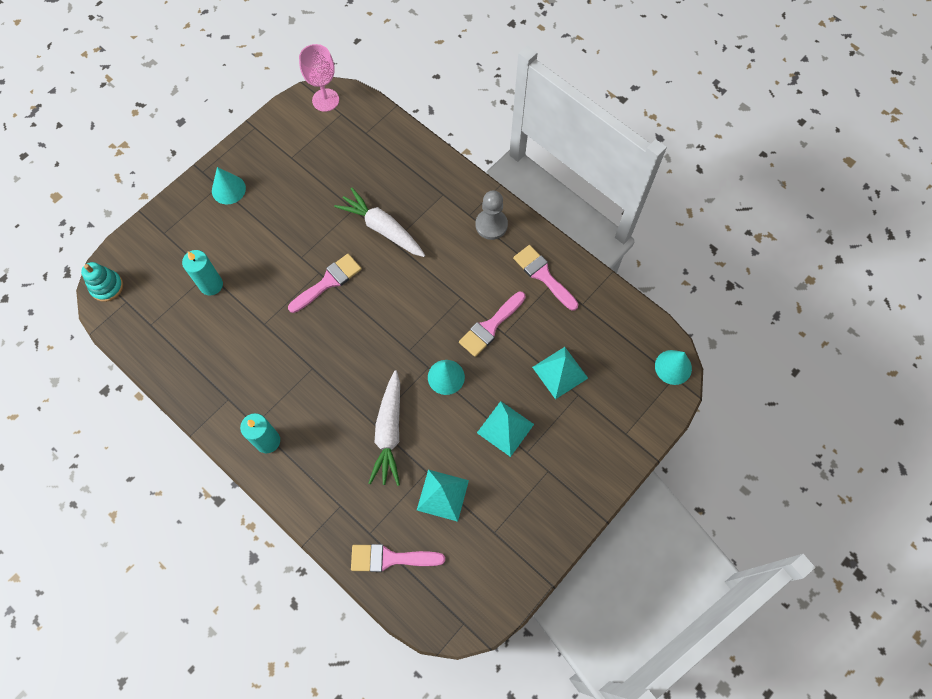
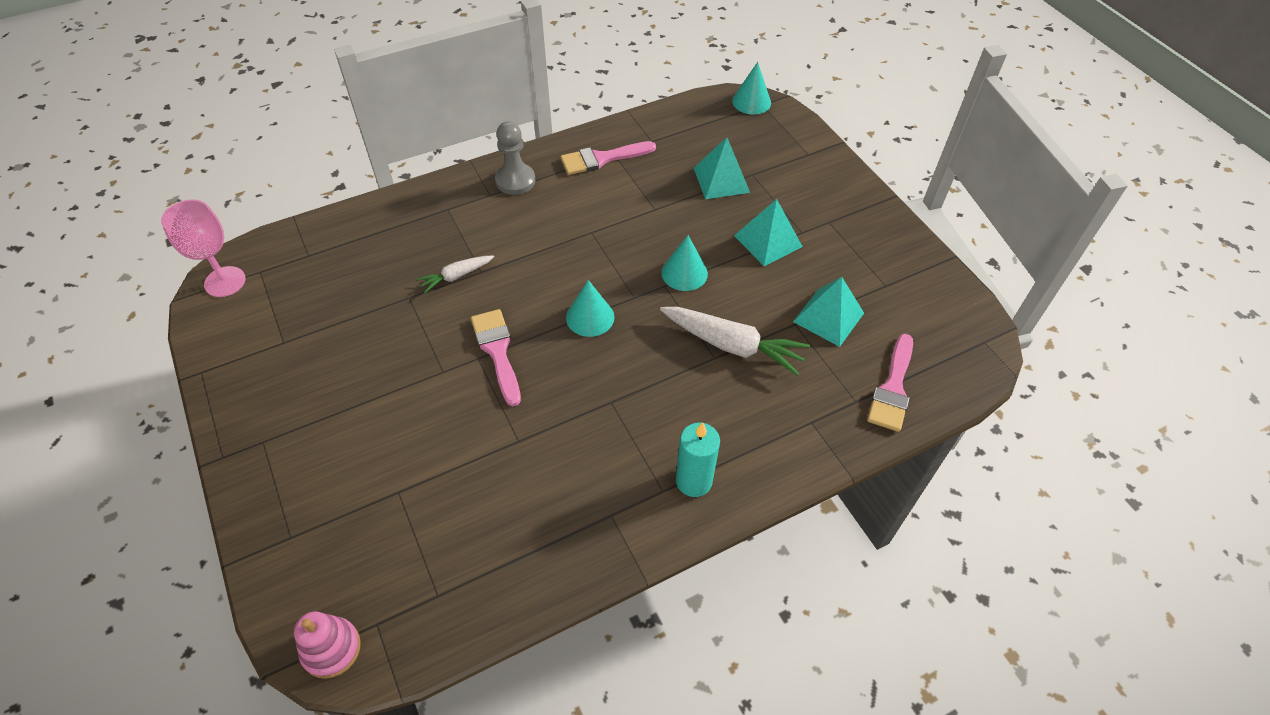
camera: 70 degrees left, 15 degrees down
turquoise stacking toy [81,262,123,302] -> pink stacking toy [294,612,361,679]
turquoise candle [182,250,223,296] -> none
turquoise cone [212,167,246,204] -> turquoise cone moved to [566,280,614,337]
white carrot [334,188,425,257] -> white carrot [416,256,494,293], size x0.55
pink brush [459,292,526,357] -> none

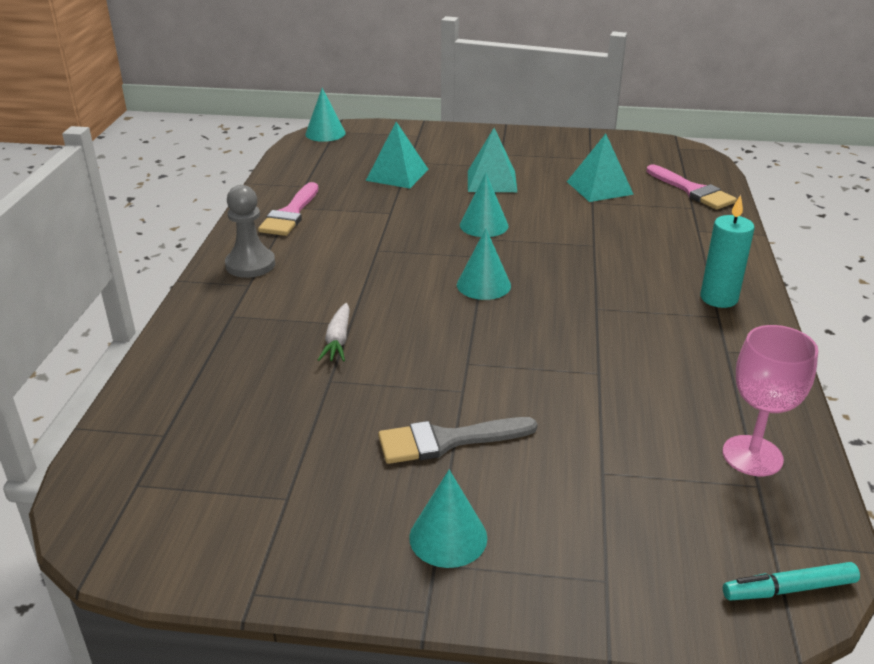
camera: 55 degrees left, 20 degrees down
pink goblet [161,199,246,297] -> pink goblet moved to [722,325,818,476]
pink stacking toy [294,612,361,679] -> turquoise marker [723,562,860,600]
pink brush [471,309,521,406] -> none
white carrot [660,307,810,376] -> none
none -> grey brush [378,417,537,464]
none -> turquoise cone [409,470,487,568]

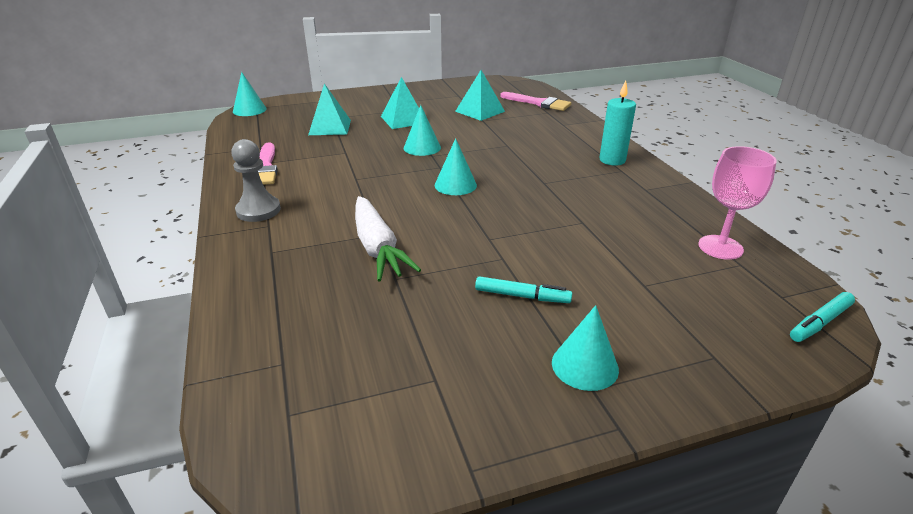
camera: 25 degrees left, 0 degrees up
white carrot [318,303,350,362] -> white carrot [355,196,421,281], size x1.82
grey brush [378,417,537,464] -> turquoise marker [475,276,572,303]

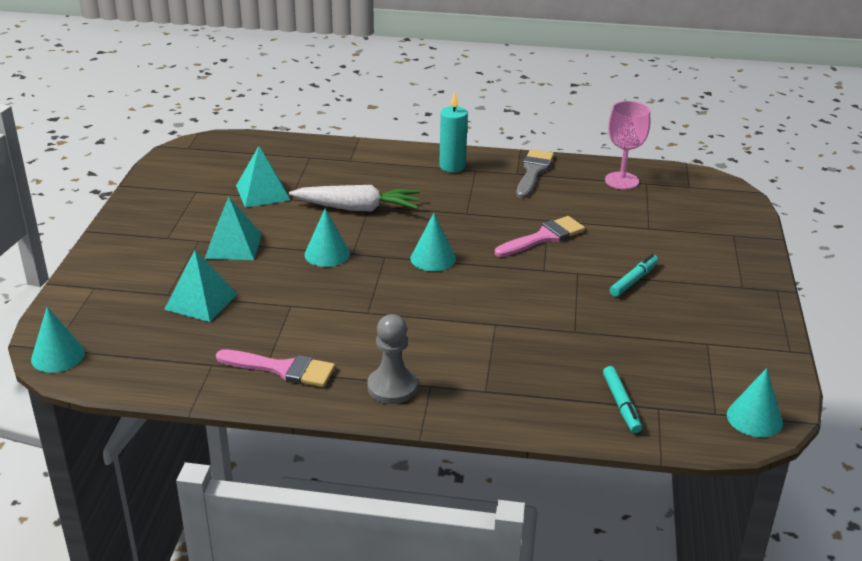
camera: 65 degrees left, 0 degrees up
white carrot [355,196,421,281] -> white carrot moved to [289,185,420,212]
pink brush [500,92,571,111] -> pink brush moved to [495,216,585,257]
turquoise cone [552,305,619,391] -> turquoise cone moved to [727,368,783,437]
turquoise marker [790,292,855,342] -> turquoise marker moved to [603,366,642,433]
none -> grey brush [516,149,554,198]

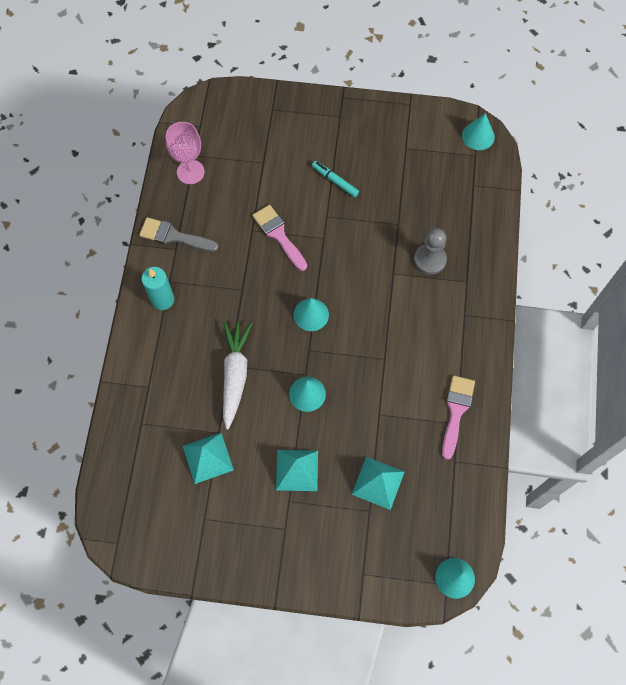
camera: 90 degrees left, 35 degrees up
grey pawn [367,314,417,404] -> grey pawn moved to [414,228,447,275]
turquoise marker [603,366,642,433] -> none

